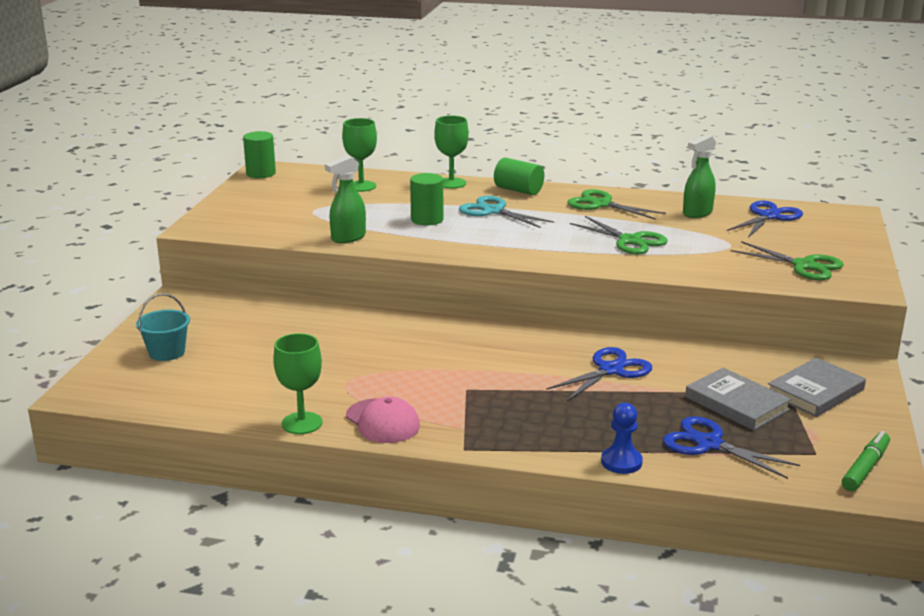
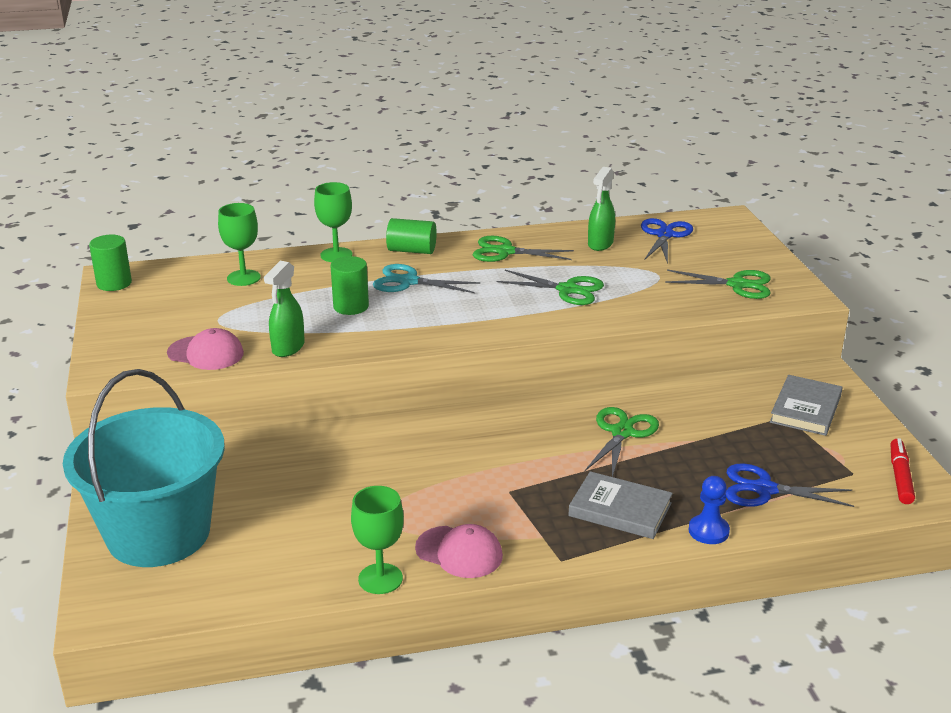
camera: 25 degrees left, 5 degrees up
turquoise bucket [136,293,190,361] -> turquoise bucket [63,369,225,567], size x2.48
blue scissors [546,347,652,401] -> green scissors [585,407,659,477]
grey book [685,368,791,430] -> grey book moved to [568,471,673,539]
green marker [842,431,890,491] -> red marker [890,438,915,504]
none -> pink cap [167,328,244,370]

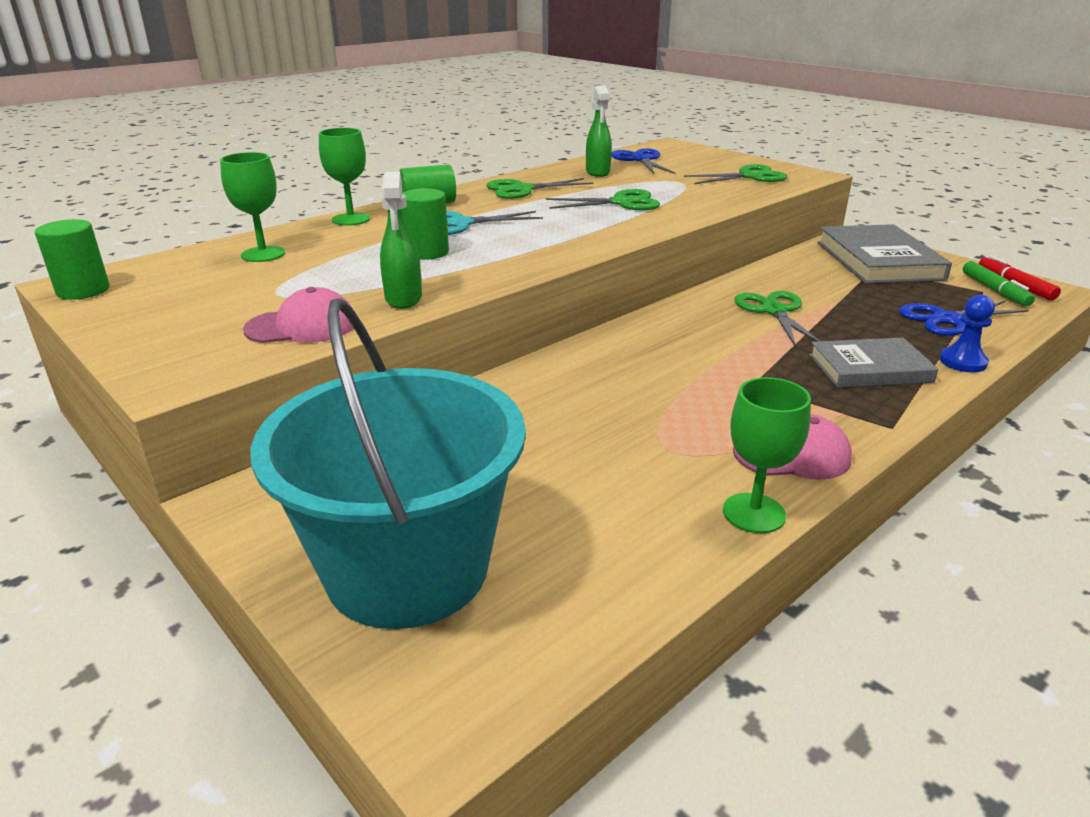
camera: 30 degrees left, 0 degrees up
grey book [770,375,842,436] -> grey book [817,224,952,284], size x1.55
none -> green marker [963,261,1035,306]

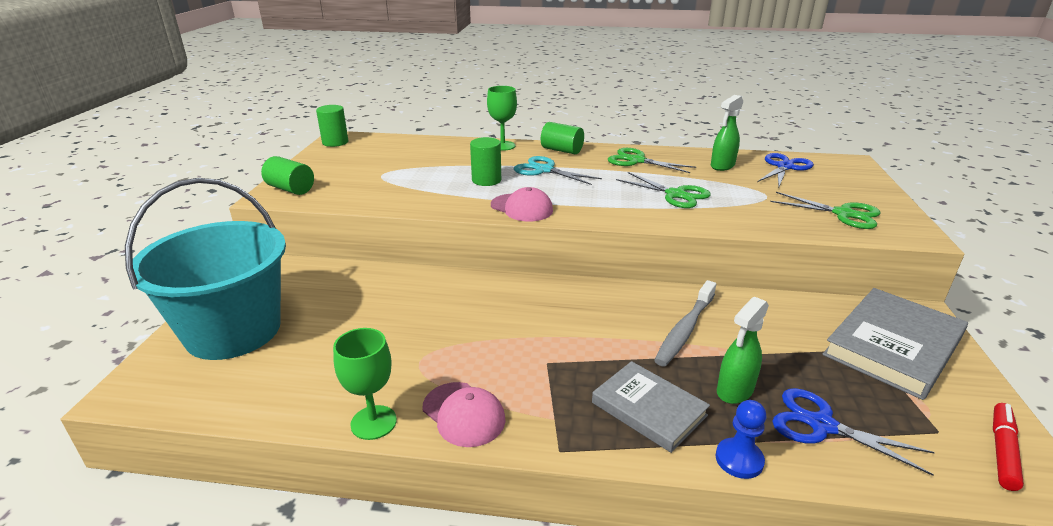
camera: 50 degrees right, 0 degrees up
green goblet [220,152,285,262] -> none
pink cap [243,287,354,343] -> pink cap moved to [491,187,553,221]
green spray bottle [380,171,422,309] -> green spray bottle moved to [717,297,769,404]
green scissors [734,291,820,346] -> grey toothbrush [654,280,716,366]
green marker [963,261,1035,306] -> none
none -> green cylinder [261,156,314,195]

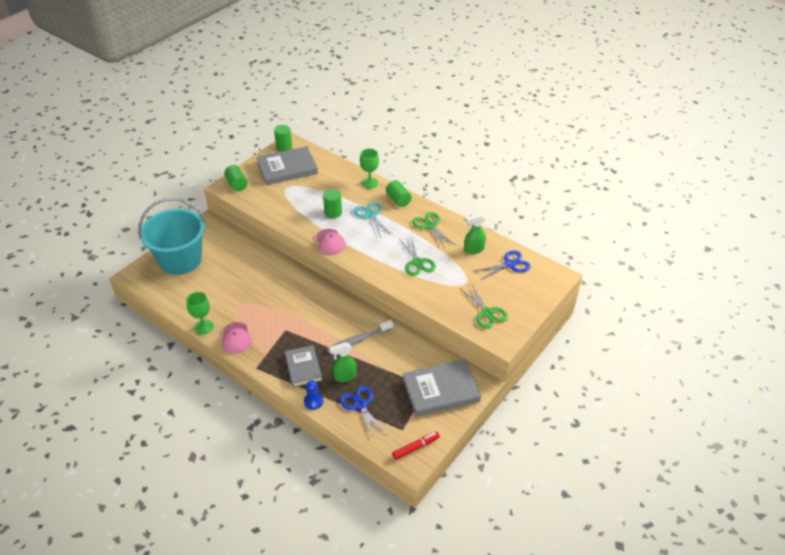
camera: 30 degrees right, 15 degrees up
none -> grey book [256,146,318,185]

